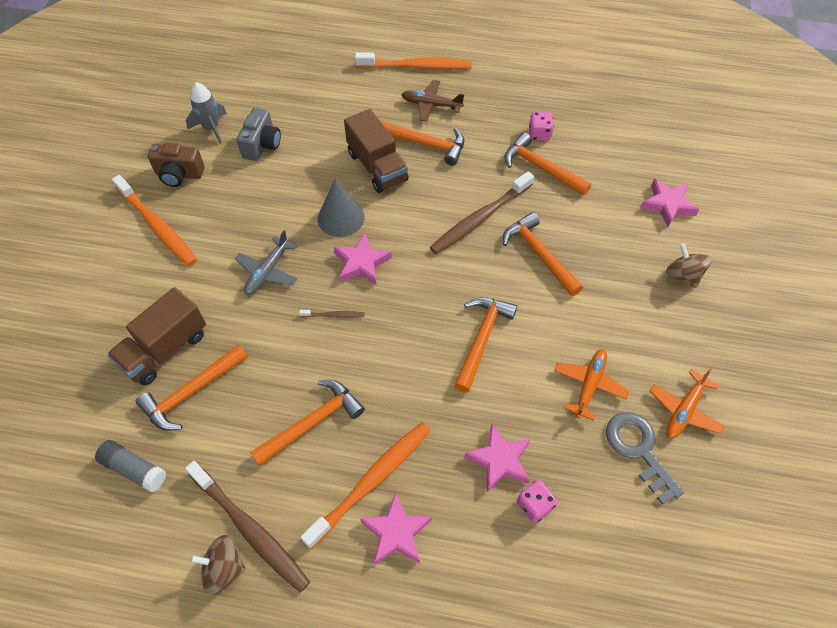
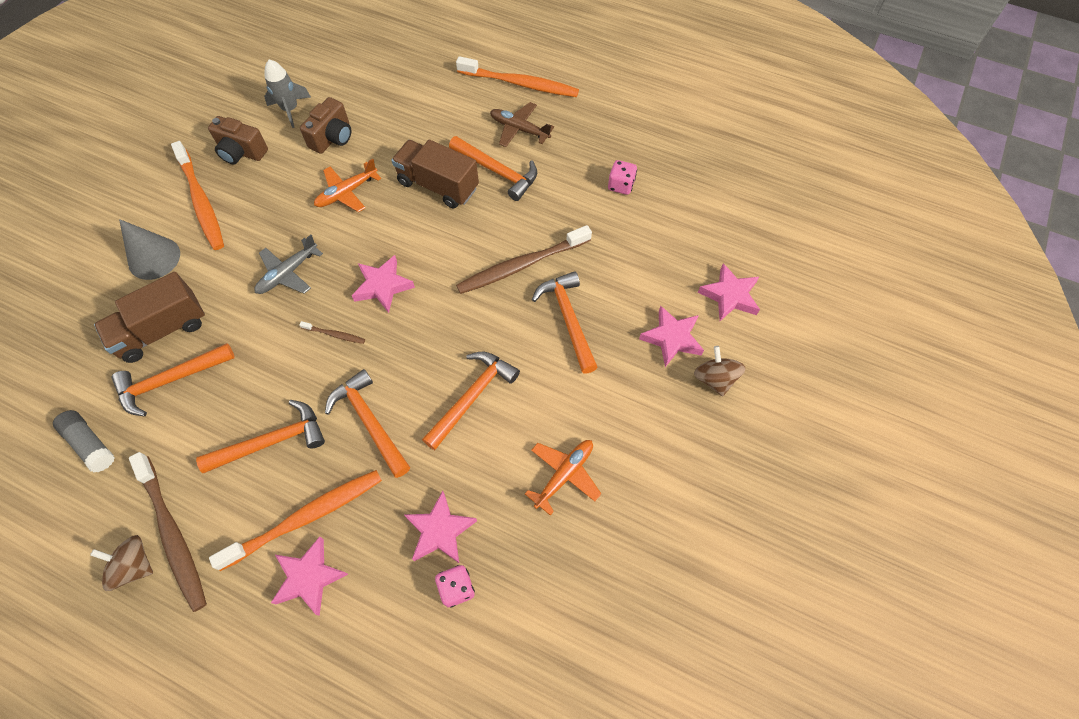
camera: 15 degrees right, 5 degrees up
grey camera [237,108,281,161] -> brown camera [300,97,351,154]
grey cone [318,179,365,237] -> grey cone moved to [119,219,180,280]
brown truck [344,109,409,193] -> brown truck turned 135 degrees clockwise [391,140,479,208]
orange hammer [504,132,591,196] -> orange hammer moved to [325,369,410,478]
grey key [606,412,684,504] -> none
orange plane [650,367,724,438] -> orange plane moved to [314,159,381,212]
none -> pink star [639,305,704,367]

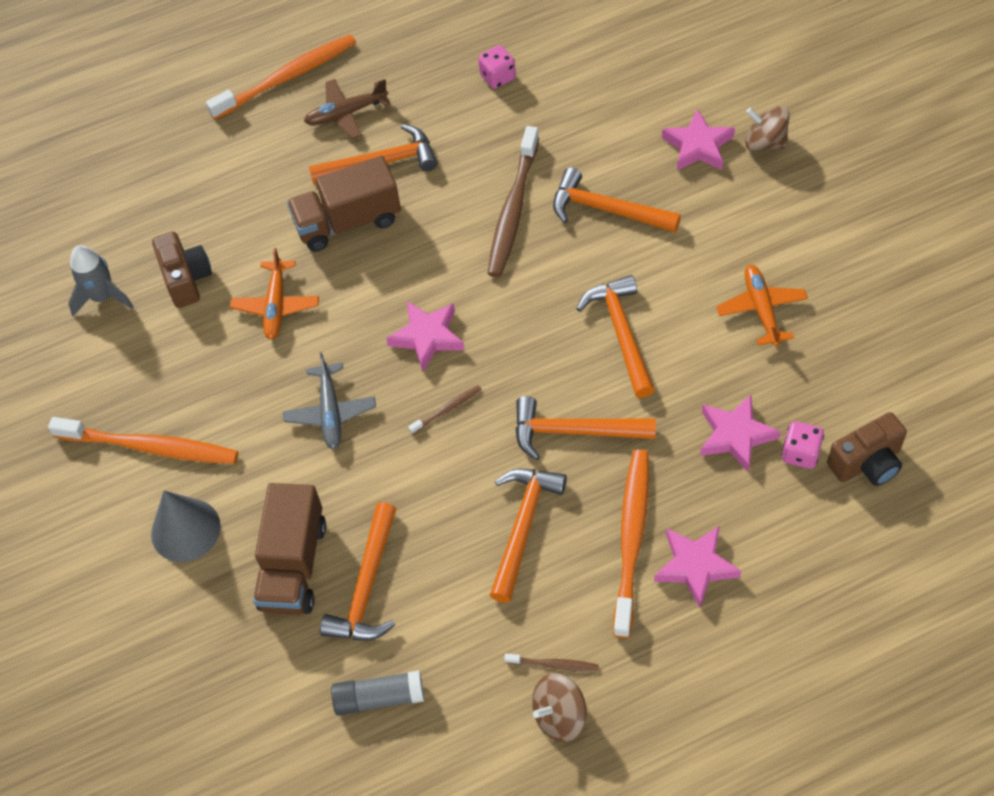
camera: 45 degrees left, 5 degrees down
brown toothbrush [129,452,207,612] -> brown toothbrush [504,654,599,672], size x0.44
brown camera [208,116,268,165] -> brown camera moved to [827,412,907,486]
pink star [698,263,760,321] -> none

